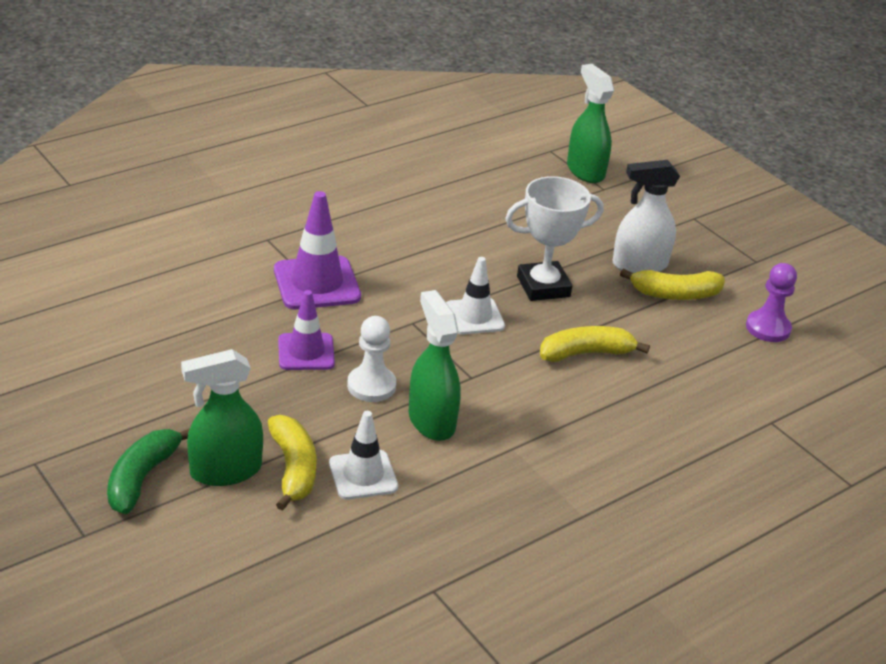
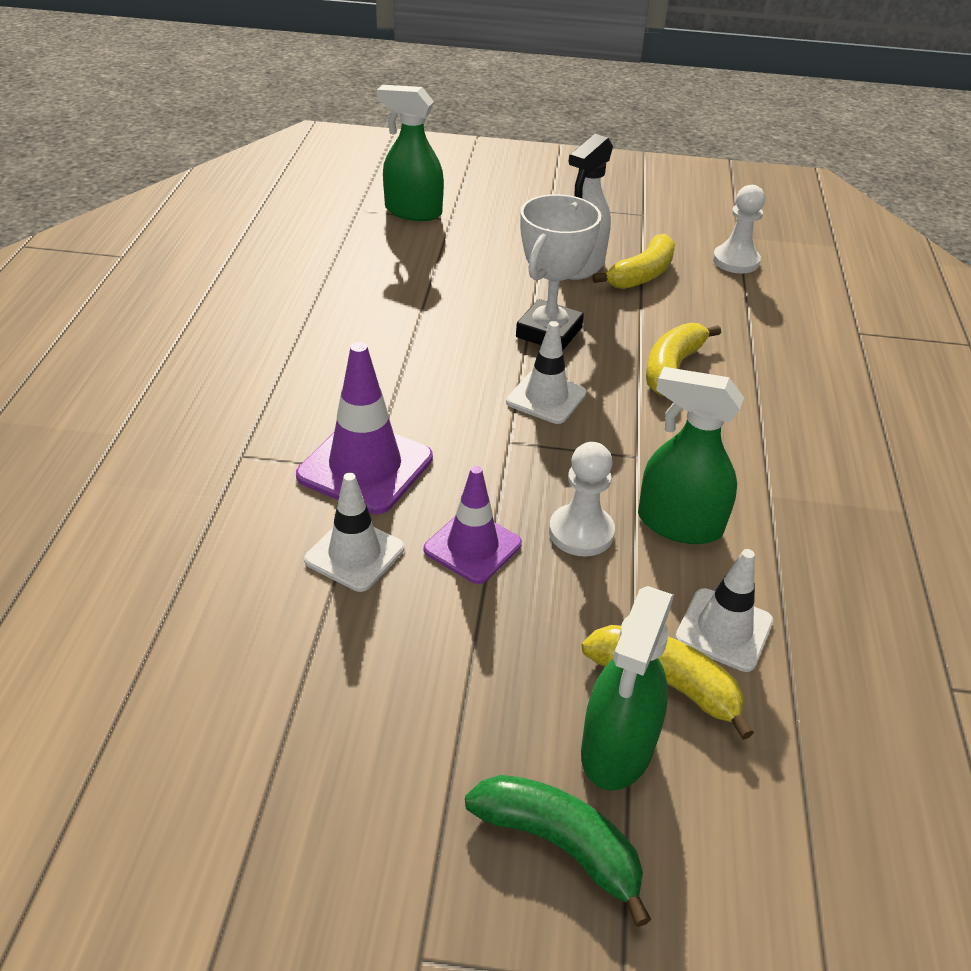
camera: 45 degrees left, 5 degrees up
green banana [107,428,190,514] -> green banana turned 150 degrees clockwise [465,775,651,927]
purple pawn [746,263,797,342] -> white pawn [713,185,765,274]
none -> white traffic cone [304,473,404,592]

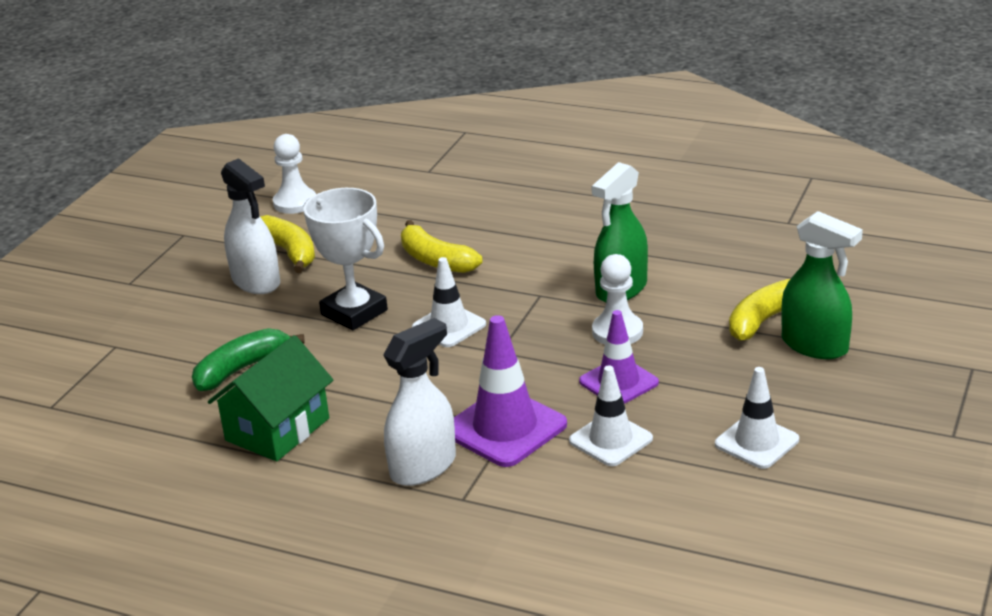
camera: 70 degrees left, 10 degrees down
green spray bottle [377,85,444,221] -> none
green banana [465,775,651,927] -> green banana moved to [192,328,305,391]
white traffic cone [675,549,773,672] -> white traffic cone moved to [715,367,799,469]
none -> green house [208,335,333,461]
none -> white spray bottle [383,318,456,486]

